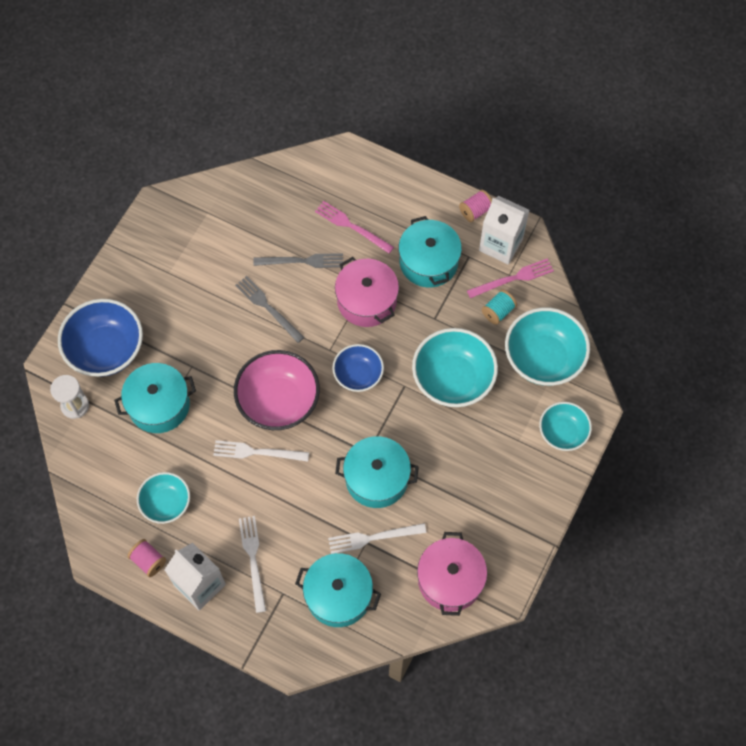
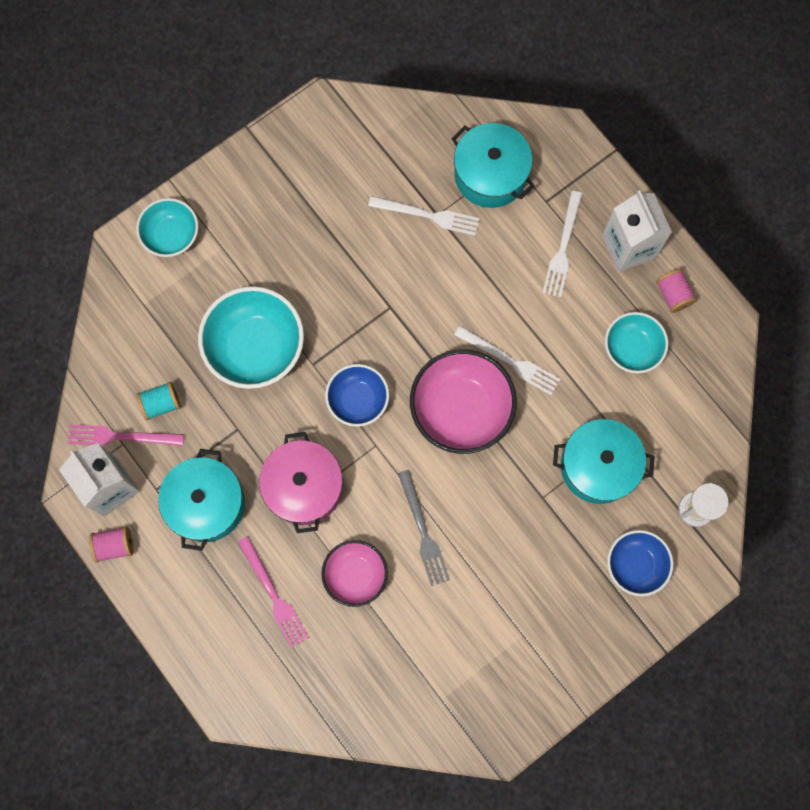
camera: 155 degrees left, 10 degrees up
blue bowl [58,299,143,377] -> blue bowl [607,530,673,596], size x0.61
grey fork [253,253,343,268] -> pink bowl [321,540,388,607]
turquoise pot [335,436,419,508] -> none
pink pot [417,532,487,616] -> none
turquoise bowl [505,307,590,386] -> none

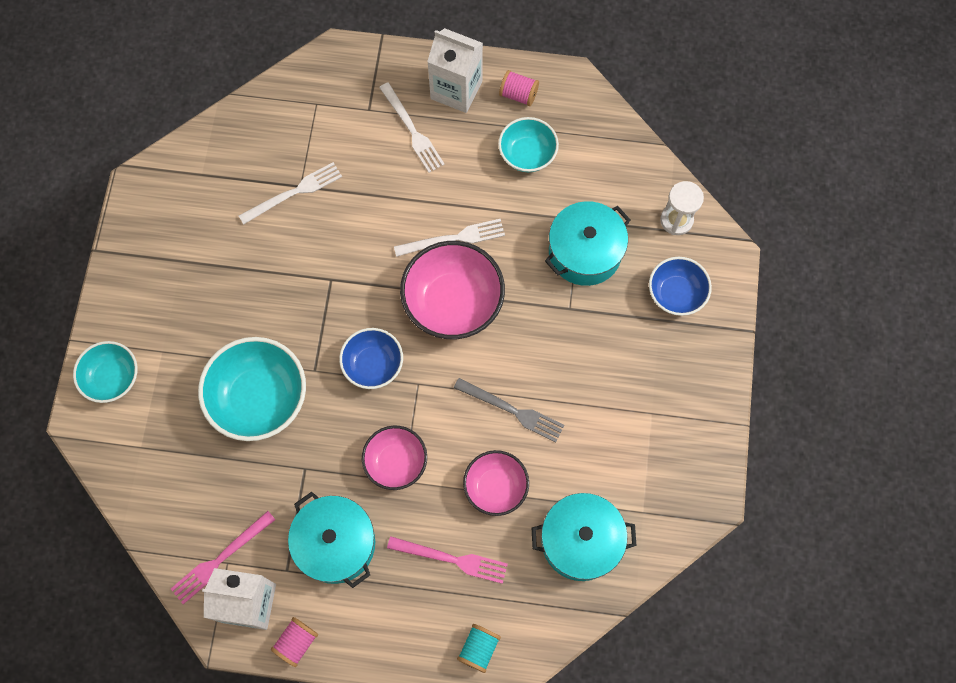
camera: 45 degrees left, 5 degrees down
turquoise spool [137,382,181,420] -> turquoise spool moved to [457,624,501,673]
pink pot [259,432,343,533] -> pink bowl [362,426,427,490]
turquoise pot [451,123,535,208] -> turquoise pot moved to [532,493,637,581]

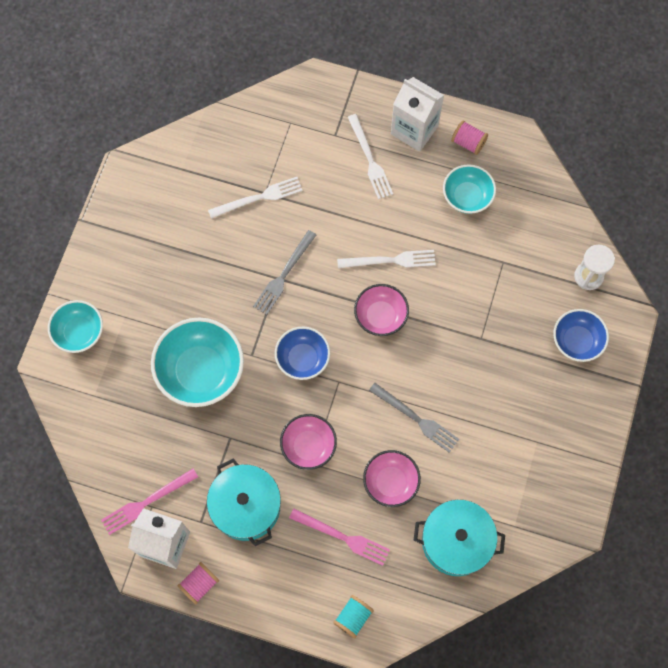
camera: 10 degrees right, 0 degrees up
pink bowl [400,241,505,339] -> pink bowl [354,284,409,336], size x0.61
turquoise pot [545,201,630,286] -> none
none -> grey fork [253,230,316,315]

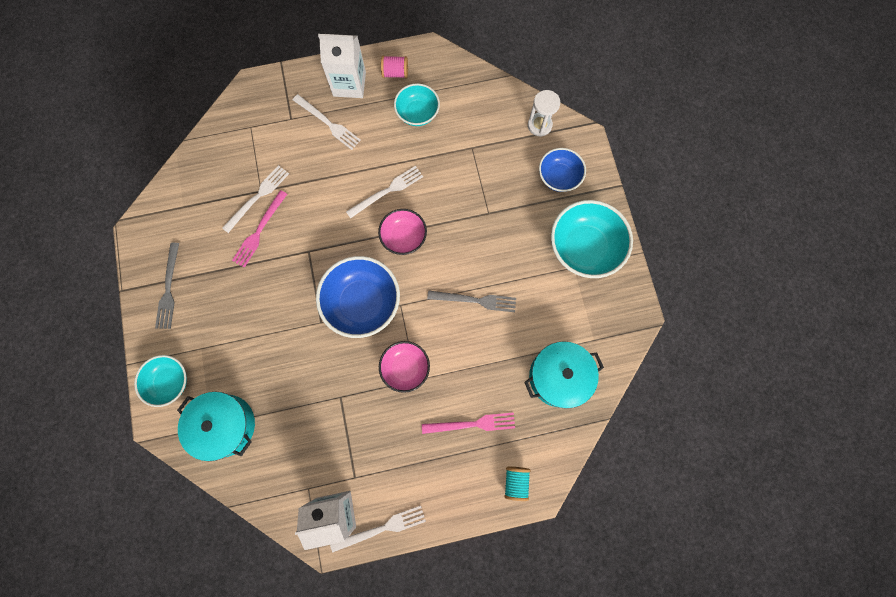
camera: 30 degrees left, 5 degrees up
pink fork [101,469,198,535] -> pink fork moved to [232,190,287,268]
turquoise bowl [151,317,244,407] -> turquoise bowl moved to [551,200,633,278]
pink spool [177,562,219,604] -> white fork [330,506,426,552]
turquoise pot [207,459,281,546] -> turquoise pot moved to [177,392,255,461]
grey fork [253,230,316,315] -> grey fork moved to [155,243,179,329]
blue bowl [275,326,330,380] -> blue bowl [316,256,400,338], size x1.65
pink bowl [363,450,421,507] -> none

